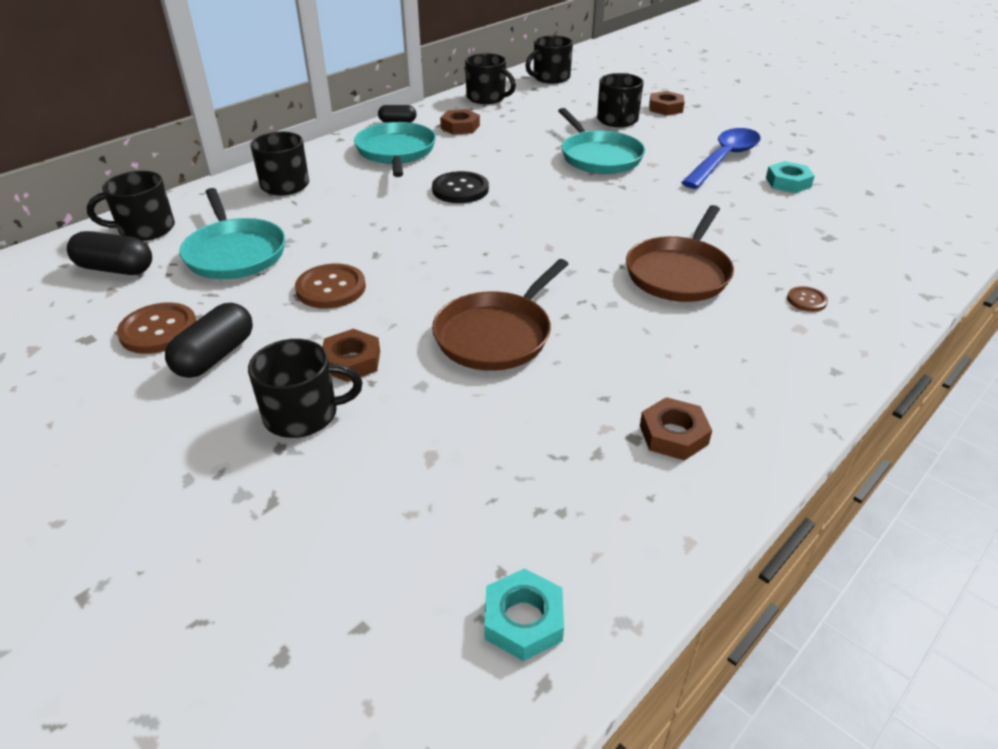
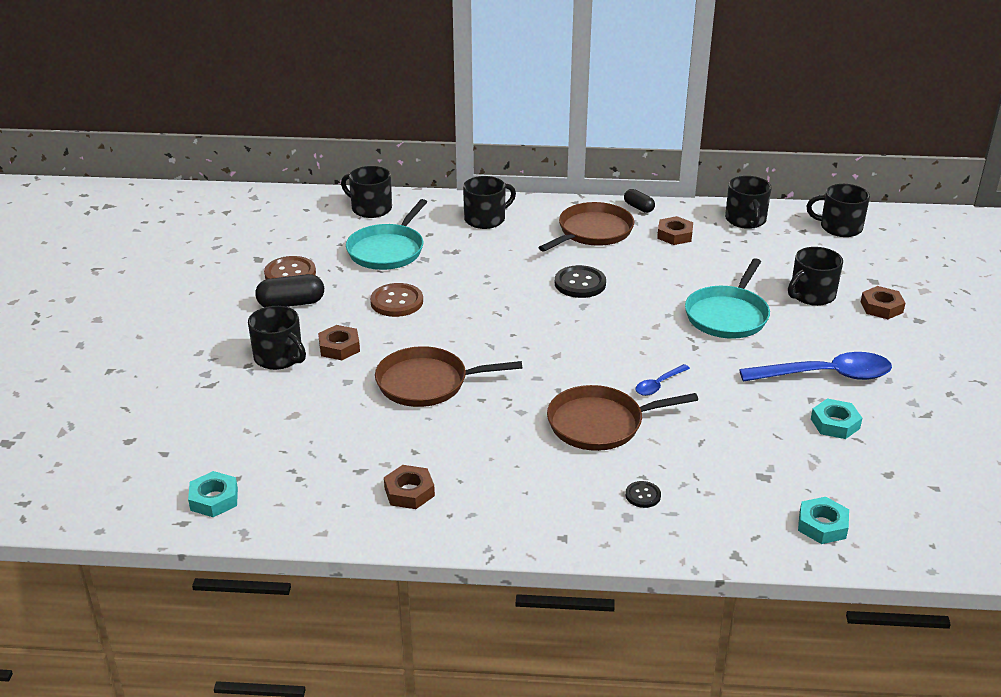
camera: 50 degrees right, 5 degrees down
black capsule [67,231,152,275] -> none
turquoise pan [354,122,436,177] -> brown pan [538,202,634,252]
brown button [787,286,828,312] -> black button [626,481,661,508]
none -> blue spoon [635,364,690,396]
none -> turquoise nut [798,497,849,544]

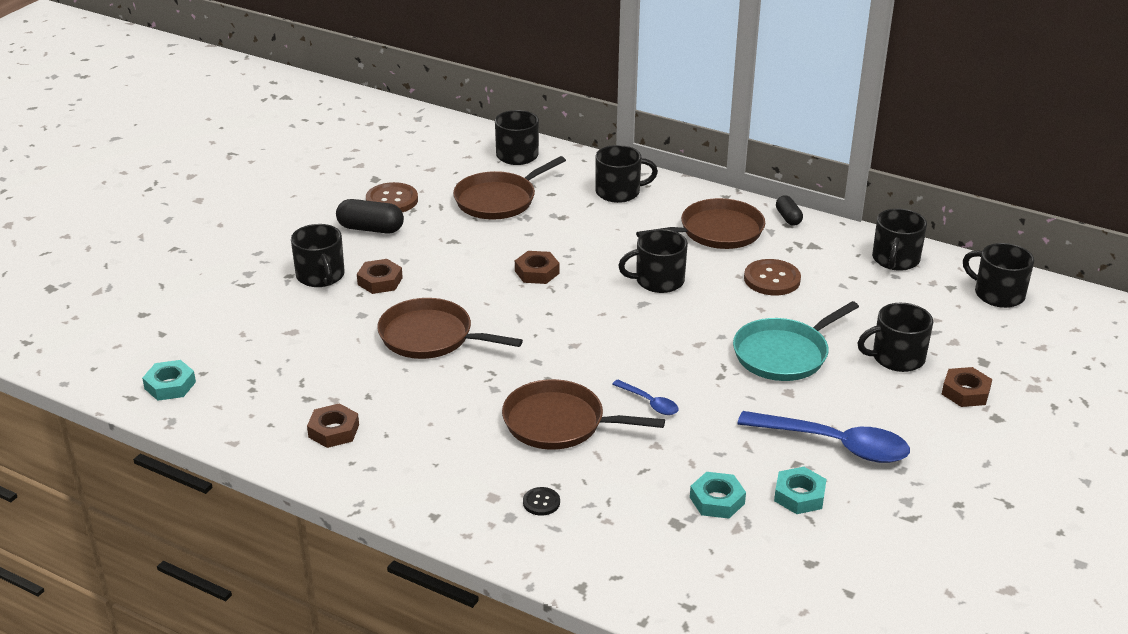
camera: 25 degrees right, 0 degrees up
turquoise pan [346,199,427,270] -> brown pan [453,156,566,220]
brown button [370,283,423,317] -> brown button moved to [744,259,801,295]
black button [555,265,606,298] -> black mug [618,229,688,293]
blue spoon [635,364,690,396] -> blue spoon turned 120 degrees counterclockwise [612,380,679,415]
brown nut [657,216,693,245] -> brown nut moved to [515,251,560,284]
turquoise nut [798,497,849,544] -> turquoise nut moved to [690,472,746,519]

